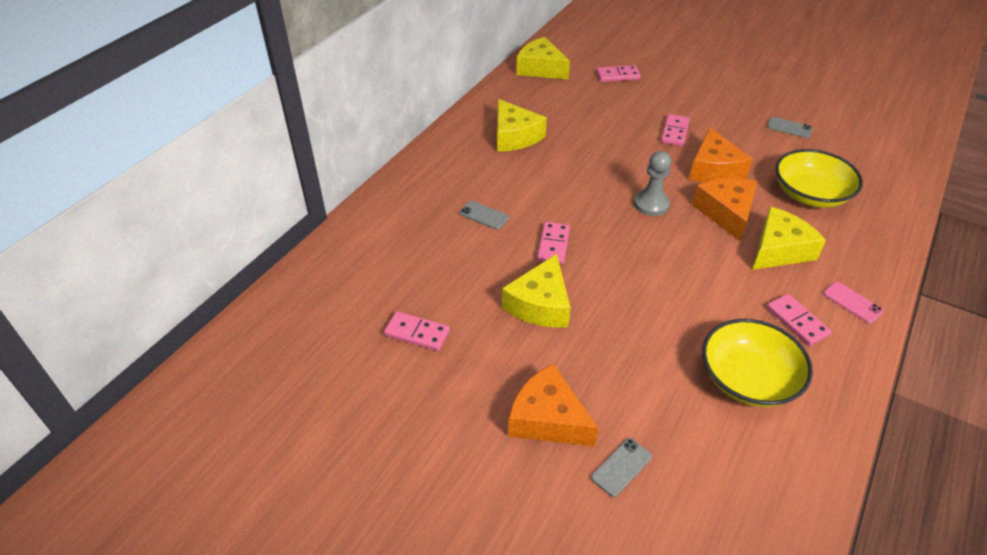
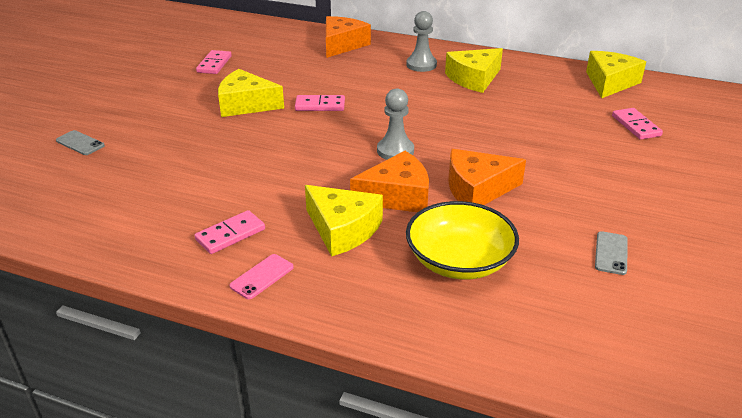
camera: 80 degrees right, 10 degrees down
grey phone [459,201,509,230] -> none
orange cheese [508,364,598,446] -> orange cheese moved to [326,16,371,58]
pink domino [661,114,690,146] -> none
yellow bowl [702,319,813,407] -> none
none -> grey pawn [406,11,437,72]

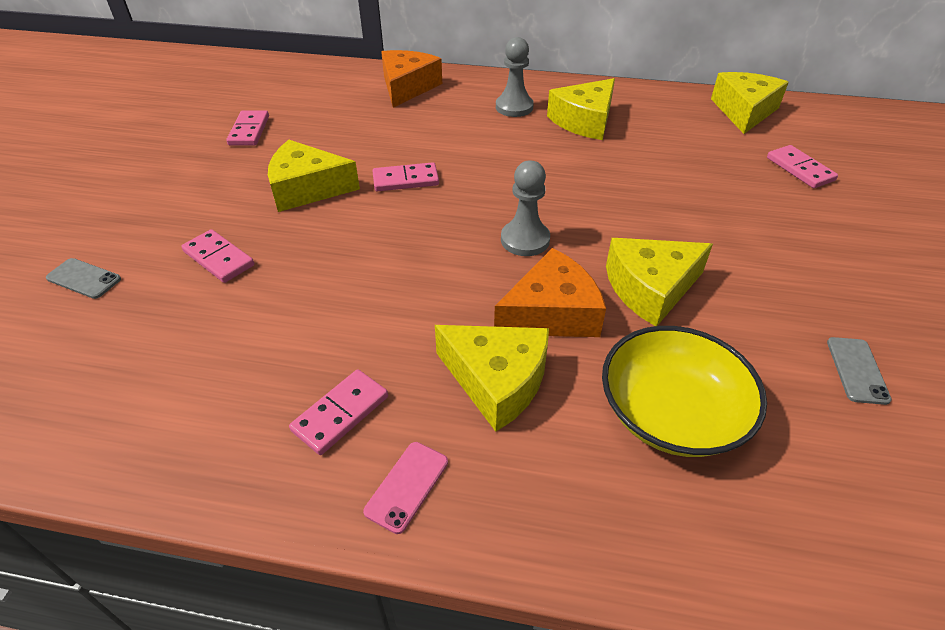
camera: 10 degrees left, 10 degrees up
orange cheese [448,149,526,205] -> yellow cheese [606,238,713,326]
none -> pink domino [181,229,254,283]

